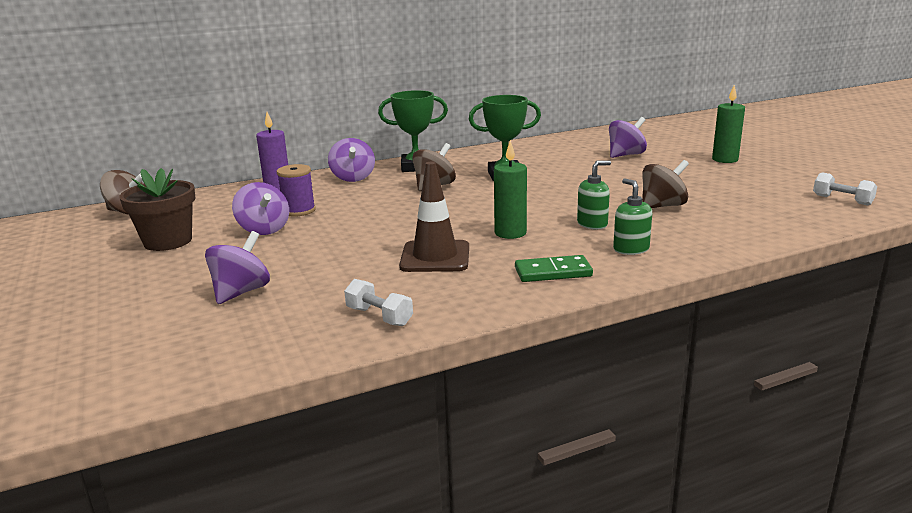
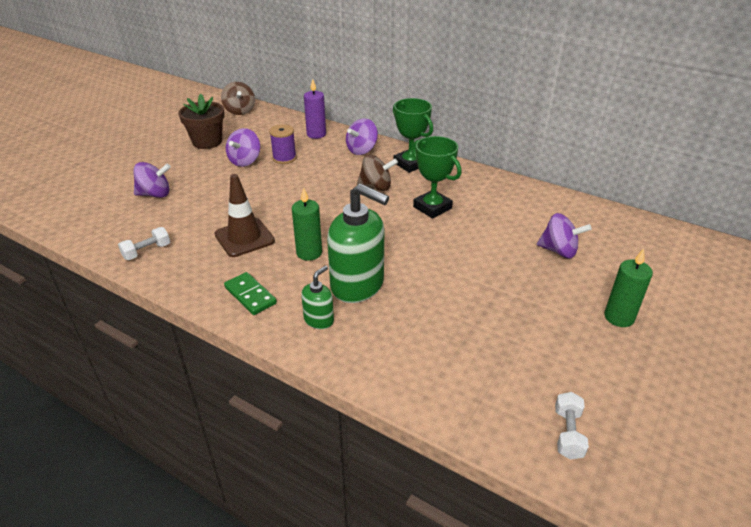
camera: 55 degrees right, 15 degrees up
white dumbbell [344,279,413,326] -> white dumbbell turned 45 degrees clockwise [118,227,170,260]
green soap dispenser [577,160,611,229] -> green soap dispenser [327,183,389,303], size x2.06
brown spinning top [642,160,689,208] -> none

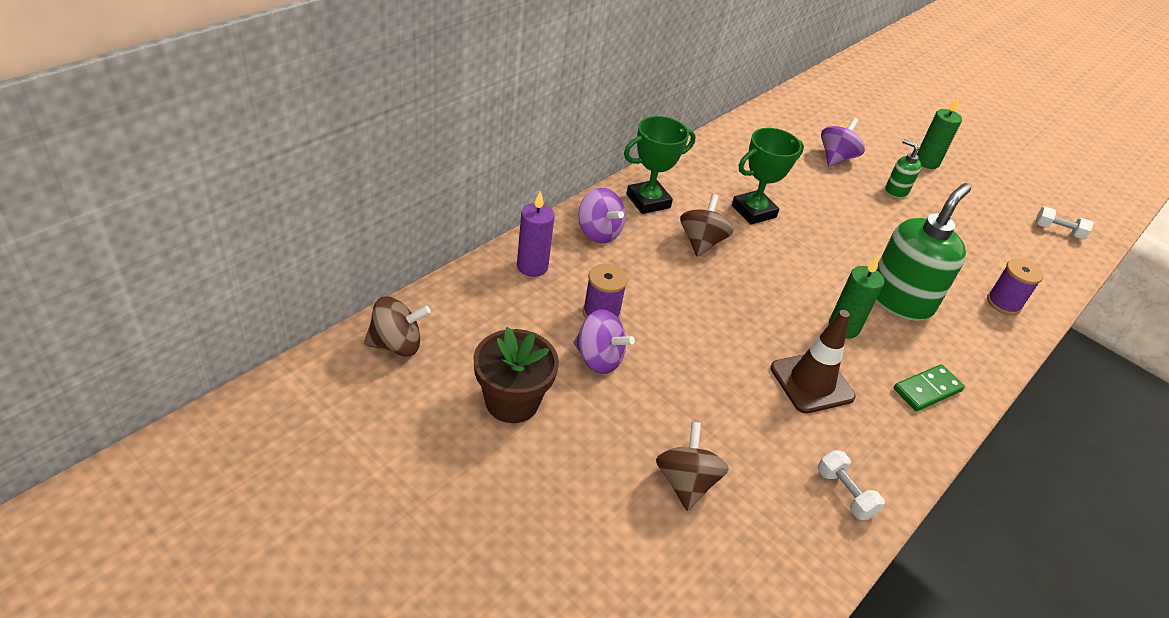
camera: 85 degrees left, 5 degrees up
purple spinning top [133,162,171,198] -> brown spinning top [656,422,729,511]
green soap dispenser [301,266,334,329] -> green soap dispenser moved to [885,139,921,198]
none -> purple spool [987,258,1043,315]

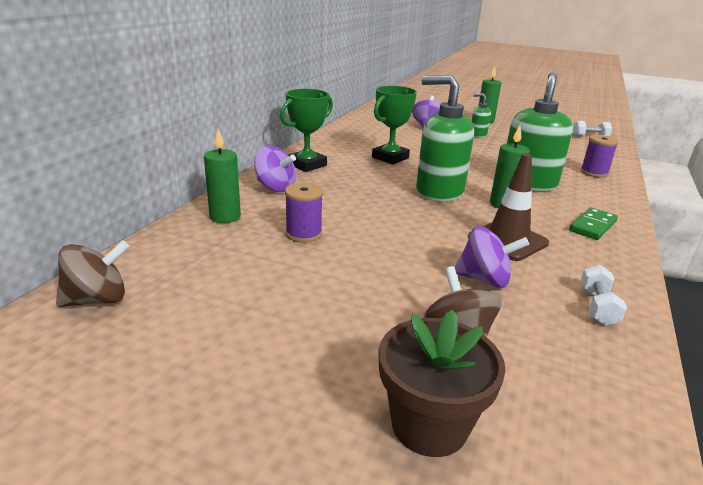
camera: 15 degrees left, 15 degrees down
brown flower pot [473,327,559,423] -> brown flower pot moved to [379,309,506,457]
purple candle [517,191,555,277] -> green candle [204,129,241,223]
purple spinning top [573,309,635,374] -> purple spinning top moved to [455,226,529,288]
brown spinning top [680,194,733,257] -> none
white dumbbell [818,450,885,520] -> white dumbbell turned 60 degrees clockwise [580,265,627,325]
none -> green soap dispenser [416,75,474,201]

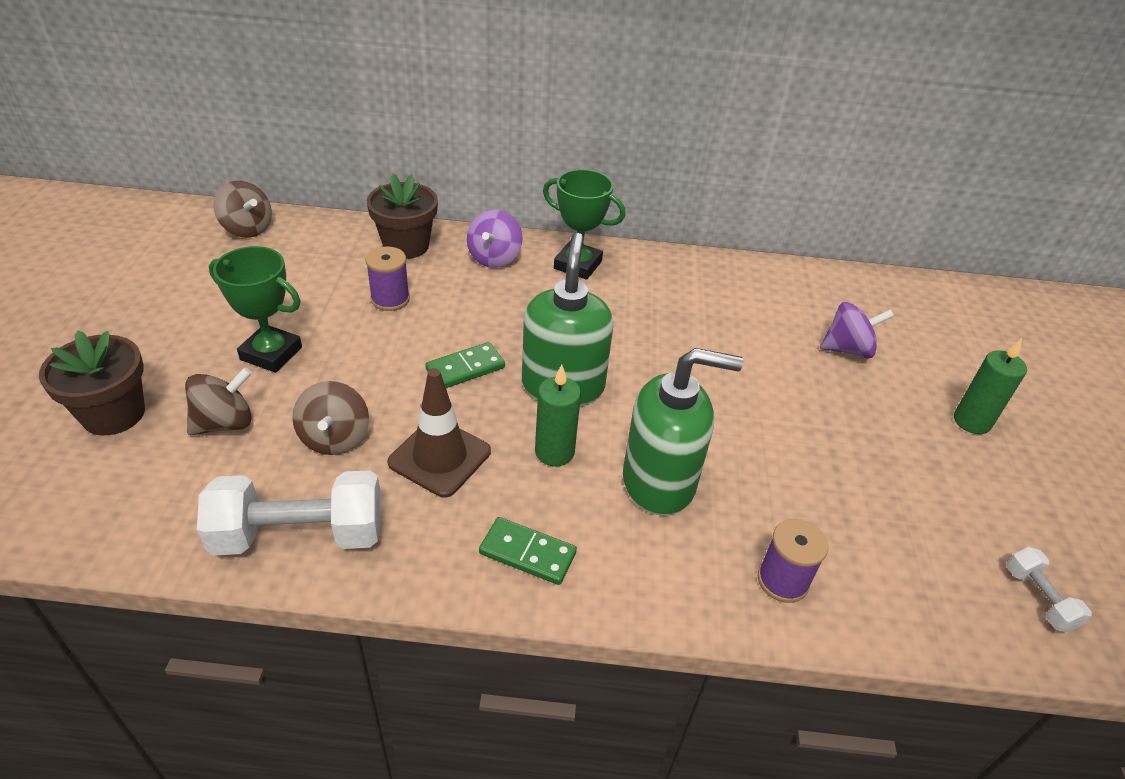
camera: 70 degrees right, 15 degrees up
green candle [204,129,241,223] -> brown flower pot [366,174,438,259]
green trophy [372,86,417,164] -> green trophy moved to [209,246,302,373]
purple spinning top [455,226,529,288] -> brown spinning top [292,381,369,455]
green soap dispenser [472,93,491,138] -> none
white dumbbell [580,265,627,325] -> white dumbbell [197,471,381,555], size x2.03
none -> green domino [425,342,505,388]

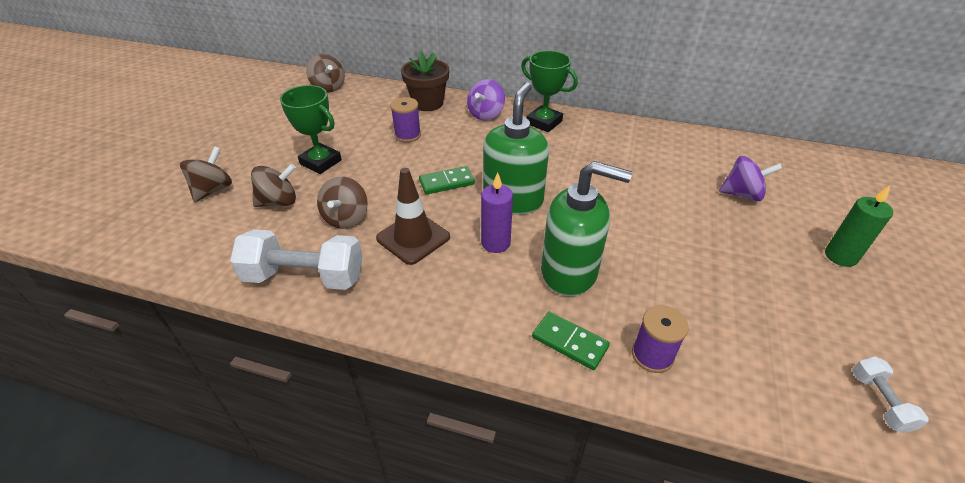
camera: 15 degrees right, 0 degrees up
brown flower pot [39,330,145,435] -> brown spinning top [180,146,232,202]
green domino [479,517,577,585] -> green domino moved to [532,312,610,370]
green candle [535,365,581,466] -> purple candle [481,172,513,253]

